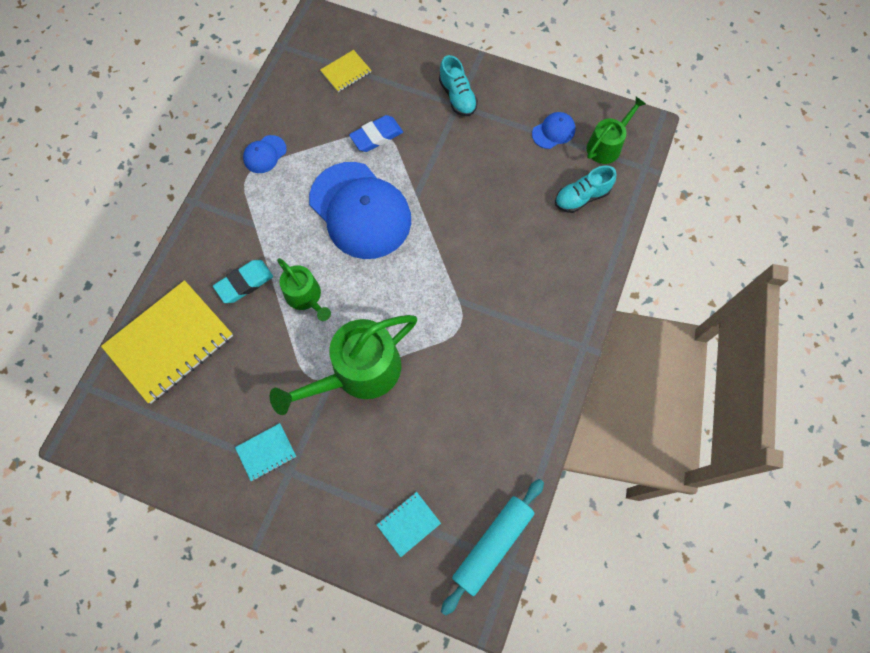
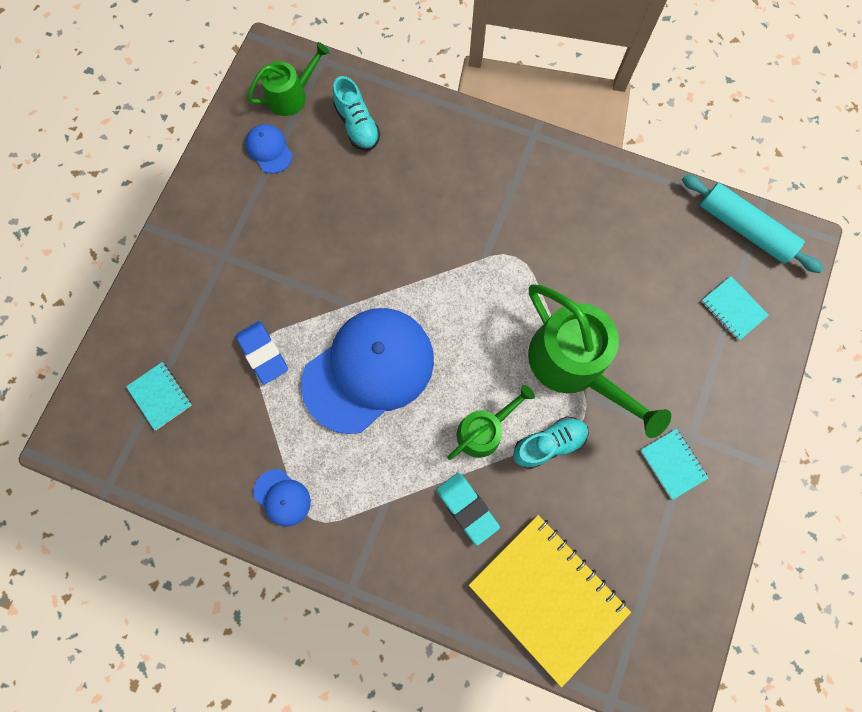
camera: 90 degrees left, 5 degrees up
yellow notebook [320,50,372,92] -> turquoise notebook [126,362,192,430]
turquoise shoe [439,55,478,116] -> turquoise shoe moved to [513,416,589,469]
green watering can [587,97,646,164] -> green watering can turned 105 degrees clockwise [247,42,330,116]

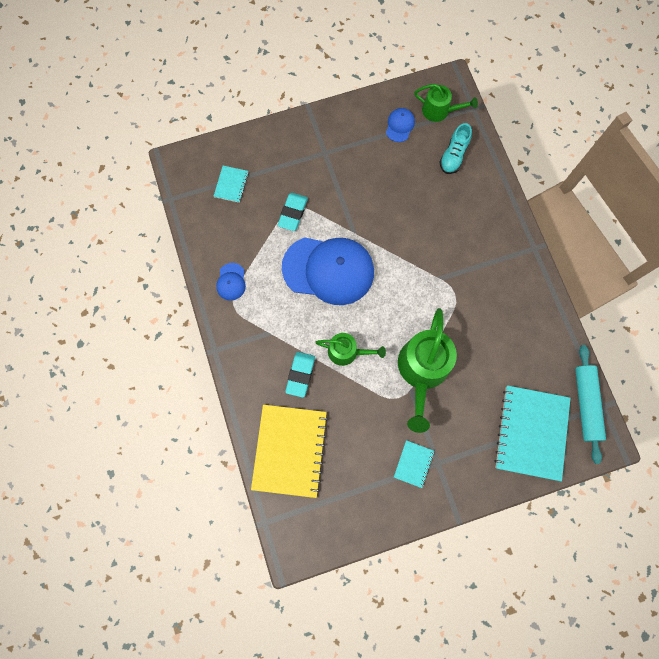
camera: 50 degrees right, 0 degrees up
blue eraser [236,321,288,385] -> turquoise eraser [277,193,308,231]
turquoise shoe [513,416,589,469] -> none
turquoise notebook [701,276,769,340] -> turquoise notebook [494,385,571,482], size x2.18

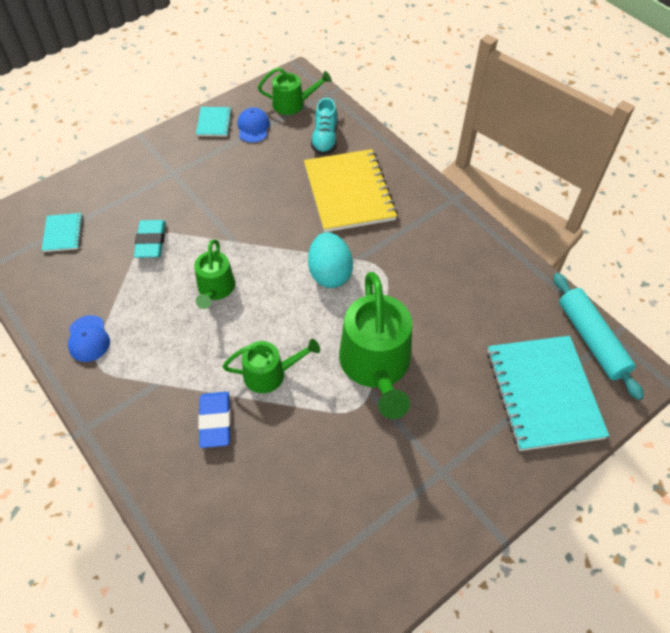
camera: 20 degrees left, 20 degrees down
yellow notebook [251,405,328,498] -> yellow notebook moved to [304,149,397,232]
blue cap [282,237,374,305] -> green watering can [194,239,235,309]
turquoise eraser [285,352,315,398] -> blue eraser [198,392,231,448]
turquoise notebook [394,440,434,488] -> turquoise notebook moved to [196,107,232,137]
none -> turquoise egg [308,232,353,288]

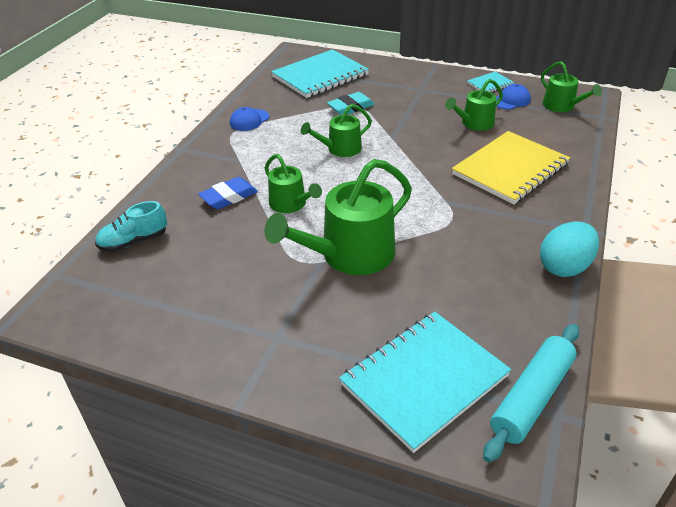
camera: 60 degrees right, 15 degrees down
turquoise notebook [42,213,83,252] -> turquoise notebook [271,49,369,98], size x2.18
turquoise egg [308,232,353,288] -> turquoise egg moved to [540,222,599,277]
turquoise shoe [311,98,337,155] -> turquoise shoe moved to [95,201,167,252]
none -> green watering can [445,79,503,131]

